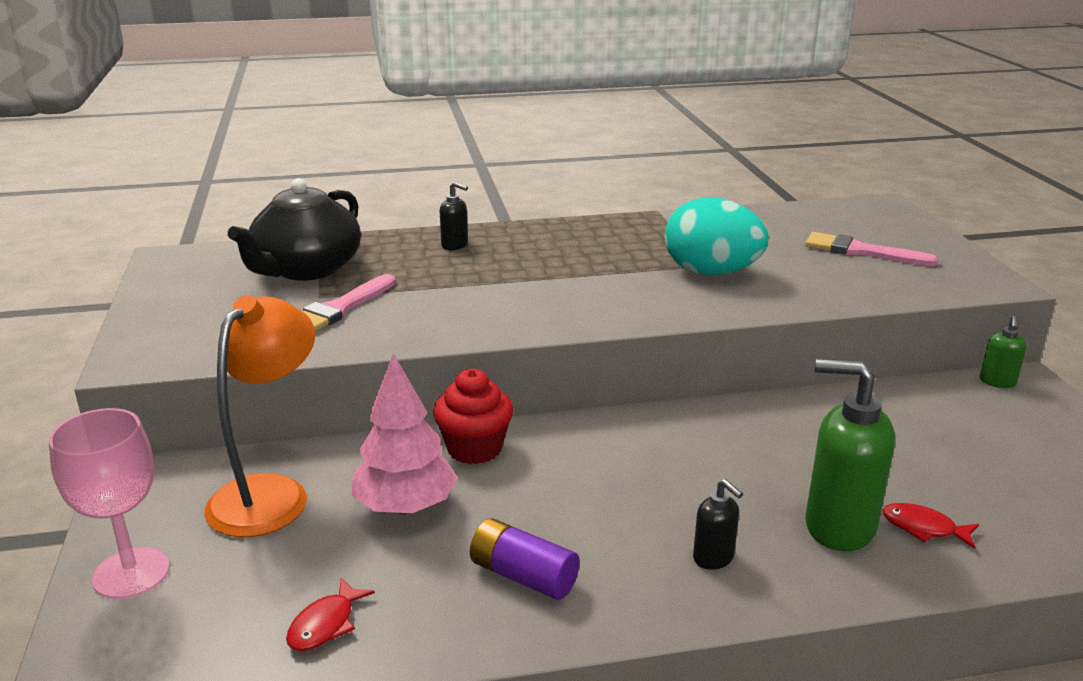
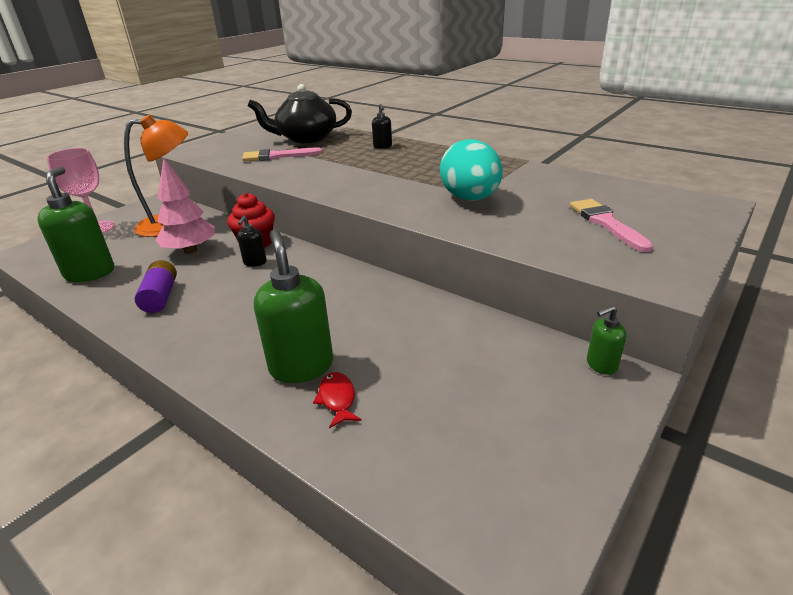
camera: 50 degrees right, 5 degrees up
red fish [286,578,375,651] -> green soap dispenser [37,167,114,282]
black soap dispenser [693,479,743,570] -> black soap dispenser moved to [237,216,267,267]

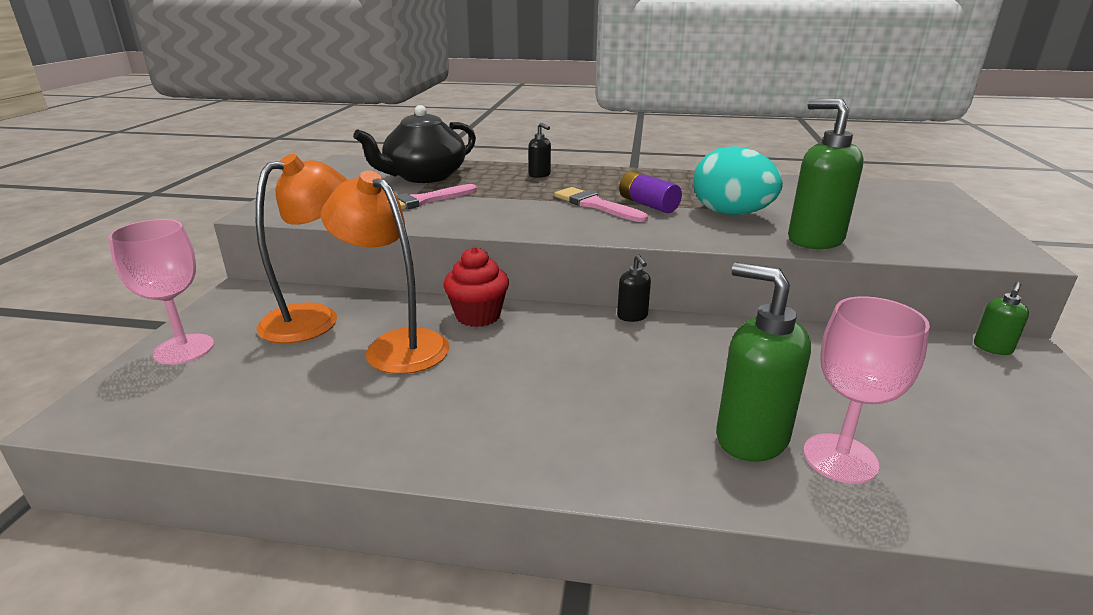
camera: 30 degrees left, 5 degrees down
green soap dispenser [37,167,114,282] -> green soap dispenser moved to [788,98,864,249]
purple battery [135,260,177,313] -> purple battery moved to [619,171,682,213]
pink tree [156,158,215,254] -> orange lamp [321,171,449,374]
black soap dispenser [237,216,267,267] -> black soap dispenser moved to [617,254,651,322]
red fish [313,372,362,428] -> pink goblet [803,296,930,484]
pink brush [570,199,653,252] -> pink brush moved to [554,187,648,222]

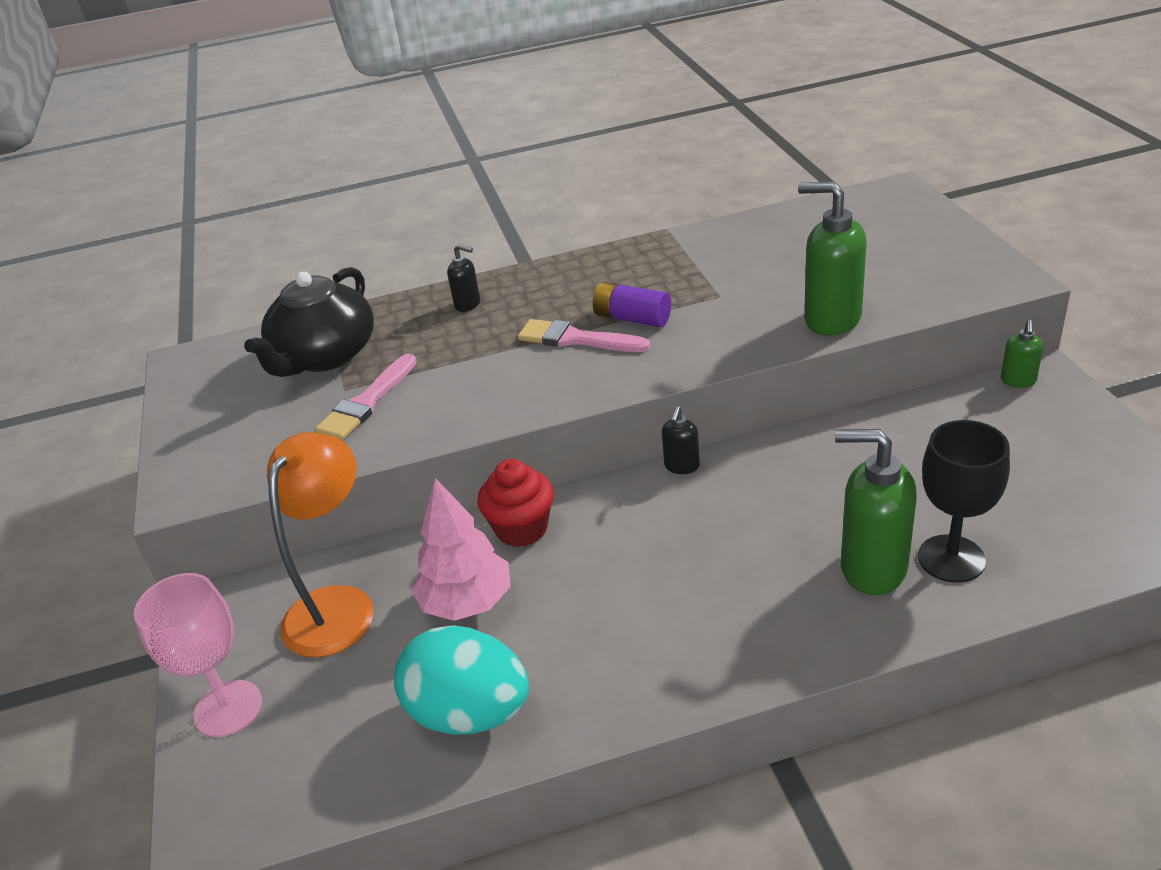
camera: 20 degrees left, 10 degrees up
orange lamp [321,171,449,374] -> pink tree [412,478,510,621]
black soap dispenser [617,254,651,322] -> black soap dispenser turned 60 degrees clockwise [662,406,700,474]
turquoise egg [693,146,783,215] -> turquoise egg moved to [394,625,529,735]
pink goblet [803,296,930,484] -> black goblet [918,420,1010,583]

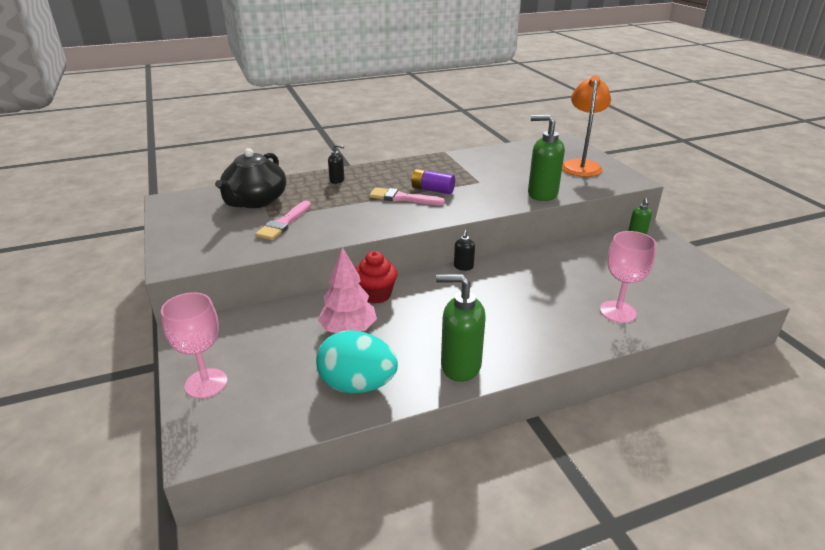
camera: 10 degrees left, 5 degrees down
orange lamp [267,432,374,657] -> orange lamp moved to [562,76,611,177]
green soap dispenser [835,429,917,595] -> green soap dispenser moved to [436,274,486,382]
black goblet [918,420,1010,583] -> pink goblet [600,231,656,323]

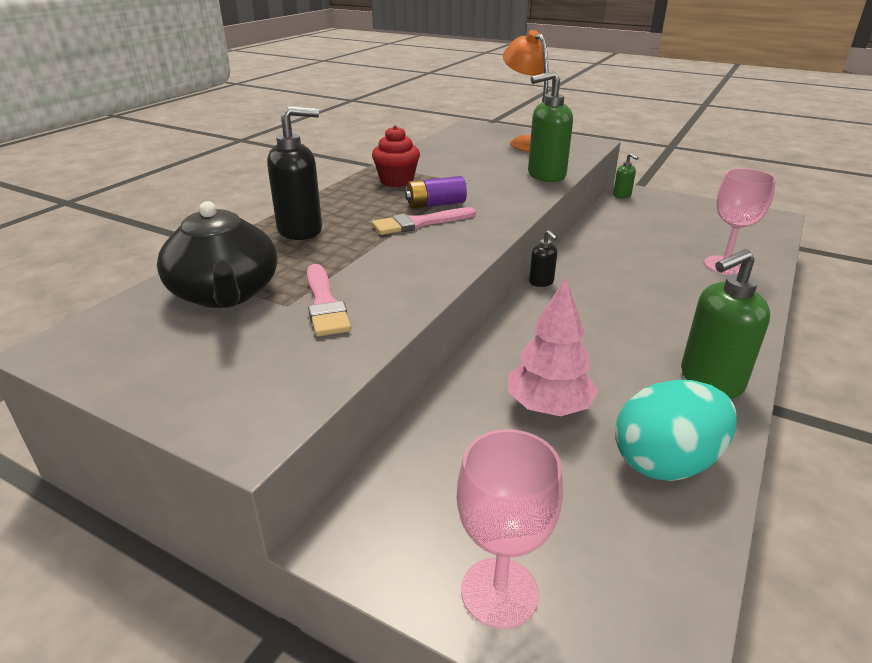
camera: 40 degrees left, 0 degrees up
black soap dispenser [328,144,344,184] -> black soap dispenser [267,106,322,240], size x2.00
red cupcake [355,251,397,304] -> red cupcake moved to [372,125,420,187]

